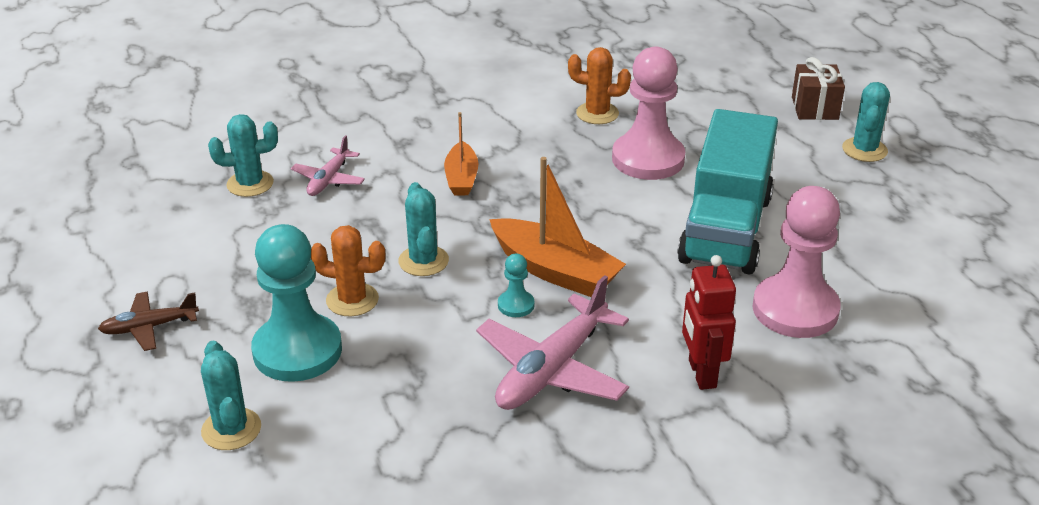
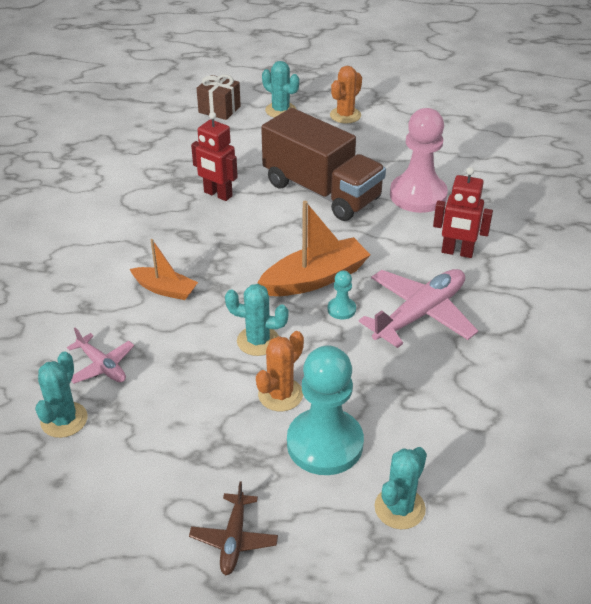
camera: 65 degrees left, 5 degrees up
turquoise cactus [201,341,261,450] -> turquoise cactus turned 60 degrees counterclockwise [375,447,427,529]
pink plane [476,275,629,410] -> pink plane turned 105 degrees counterclockwise [359,269,478,348]
orange cactus [568,47,631,124] -> orange cactus moved to [330,66,362,123]
pink pawn [612,46,685,180] -> red robot [191,112,238,201]
turquoise truck [677,109,778,274] -> brown truck [261,108,386,221]

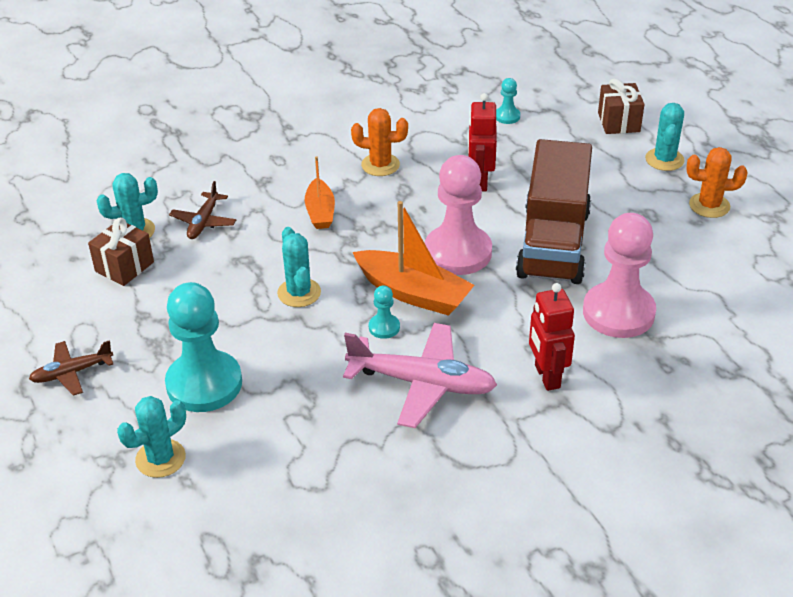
camera: 60 degrees right, 0 degrees up
pink plane [67,328,134,384] -> brown plane [169,181,236,239]
orange cactus [256,331,304,411] -> orange cactus moved to [351,108,408,176]
turquoise cactus [375,447,427,529] -> turquoise cactus turned 45 degrees counterclockwise [117,396,186,478]
none -> brown gift [88,218,154,286]
none -> pink pawn [425,155,492,275]
none -> turquoise pawn [496,78,520,124]

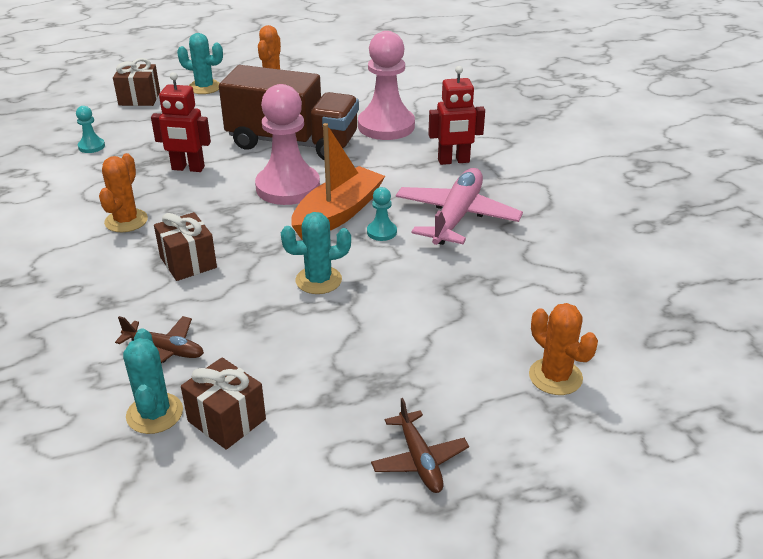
camera: 85 degrees left, 5 degrees down
turquoise cactus [117,396,186,478] -> orange cactus [529,303,598,395]
turquoise pawn [165,282,242,412] -> none
orange boat [305,156,335,229] -> brown gift [154,212,217,281]

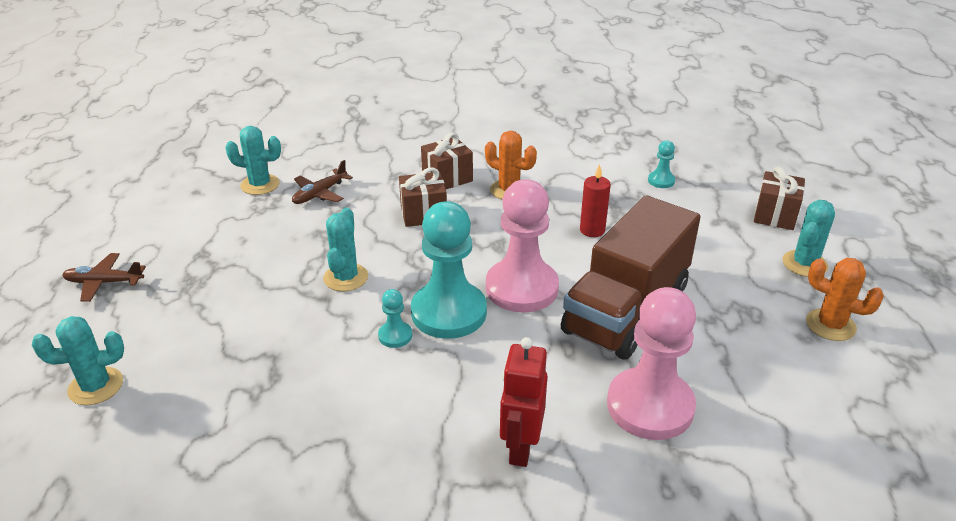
camera: 110 degrees right, 0 degrees up
red robot [151,72,211,172] -> red candle [580,164,611,237]
brown gift [181,357,266,450] -> brown gift moved to [421,133,473,189]
orange boat [291,123,385,240] -> turquoise pawn [411,201,487,339]
pink plane [396,168,523,245] -> none
orange cactus [529,303,598,395] -> turquoise cactus [32,316,124,405]

